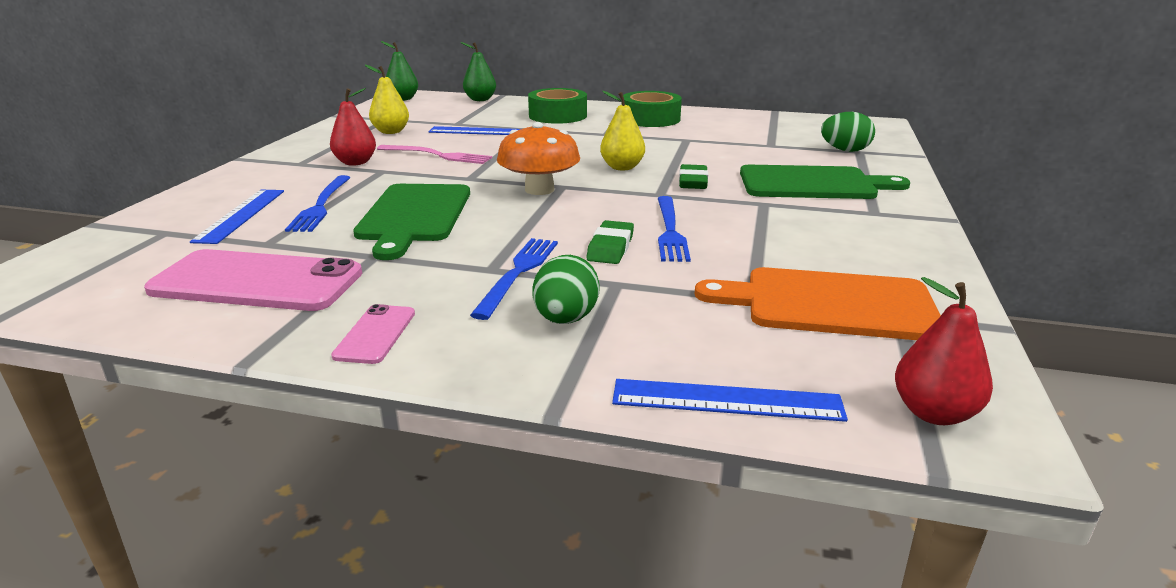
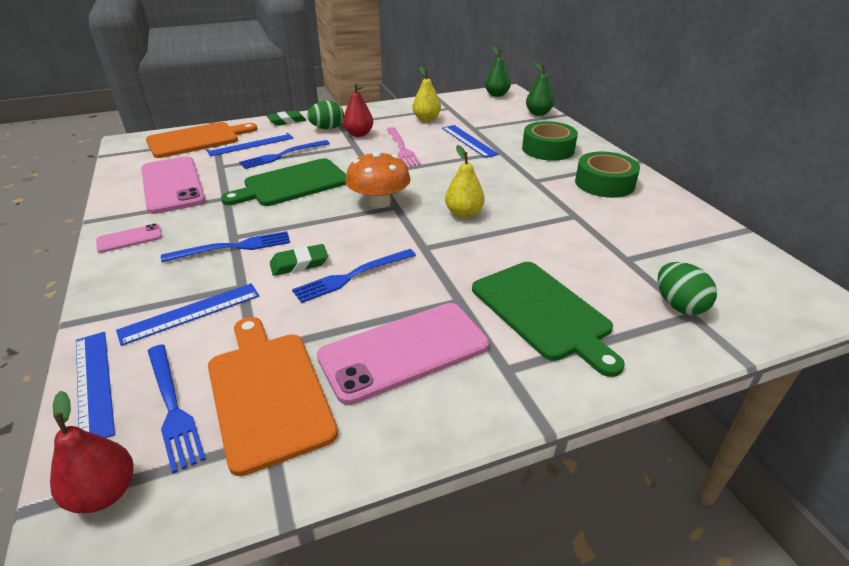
camera: 55 degrees right, 10 degrees up
green egg [532,255,600,324] -> green egg moved to [307,101,344,129]
green eraser [679,164,708,189] -> green eraser moved to [266,110,306,126]
none -> blue ruler [116,283,260,346]
none -> orange cutting board [146,122,257,158]
none -> blue fork [148,344,206,473]
none -> pink phone [317,303,489,405]

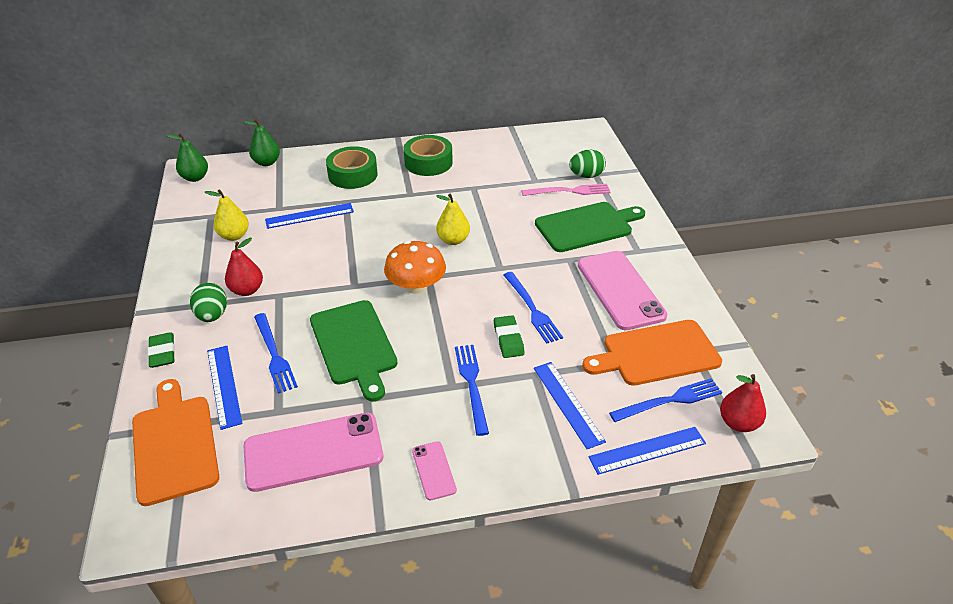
camera: 80 degrees left, 5 degrees up
pink fork [387,127,421,167] -> pink fork moved to [521,184,611,196]

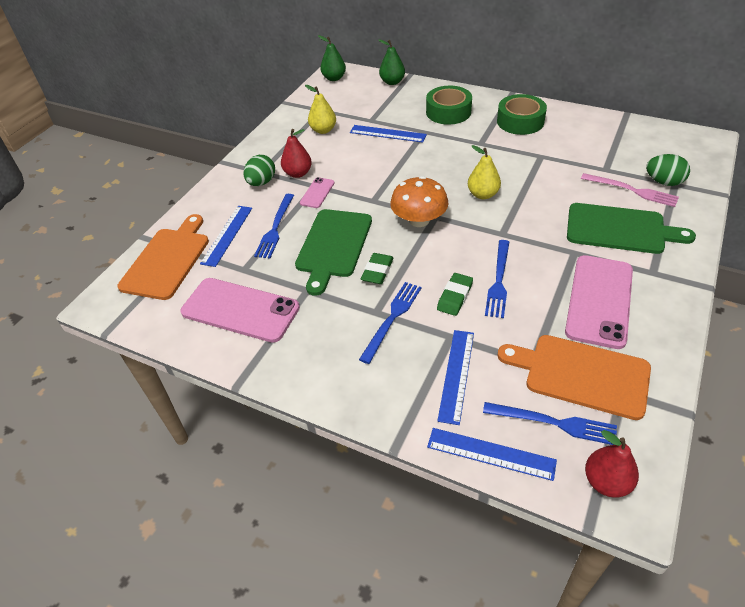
camera: 40 degrees right, 5 degrees up
green eraser [148,332,175,368] -> green eraser moved to [361,253,394,284]
pink phone [412,441,457,500] -> pink phone moved to [300,177,335,208]

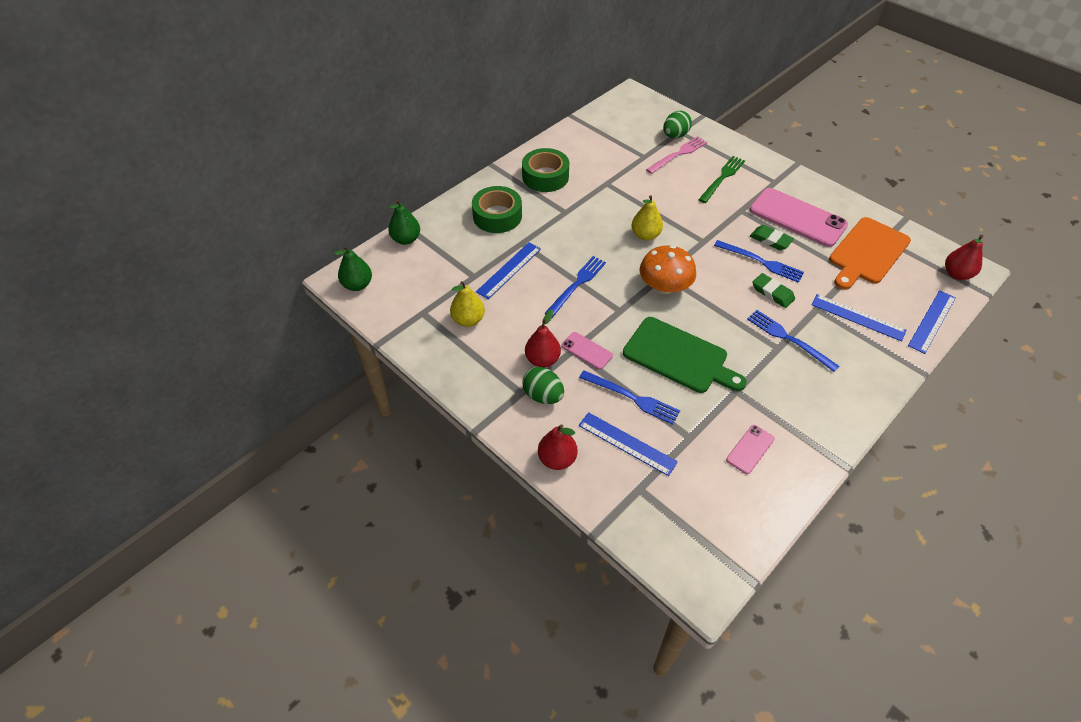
camera: 75 degrees left, 5 degrees up
orange cutting board [117,214,209,300] -> none
pink phone [180,278,300,343] -> pink phone [726,425,775,474], size x0.47
green eraser [361,253,394,284] -> green eraser moved to [750,225,794,250]
blue fork [483,402,617,445] -> blue fork moved to [545,256,606,318]
green cutting board [567,203,696,254] -> green fork [698,156,745,203]
none -> red pear [538,424,578,470]

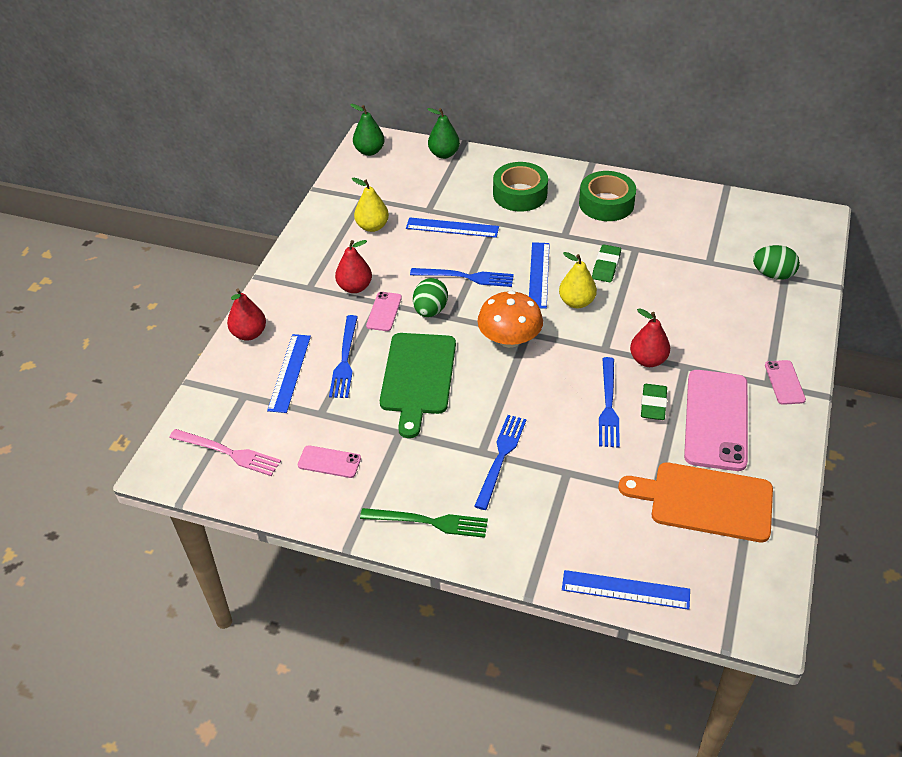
camera: 65 degrees right, 5 degrees down
green egg [522,367,564,404] -> green egg moved to [413,278,448,317]
pink fork [646,136,707,174] -> pink fork moved to [169,429,281,476]
green fork [698,156,745,203] -> green fork moved to [360,508,488,538]
green eraser [752,273,795,308] -> green eraser moved to [592,244,621,282]
blue ruler [811,294,906,341] -> blue ruler moved to [529,242,550,309]
red pear [945,235,983,280] -> red pear moved to [630,308,670,367]
none -> pink phone [765,360,806,405]

